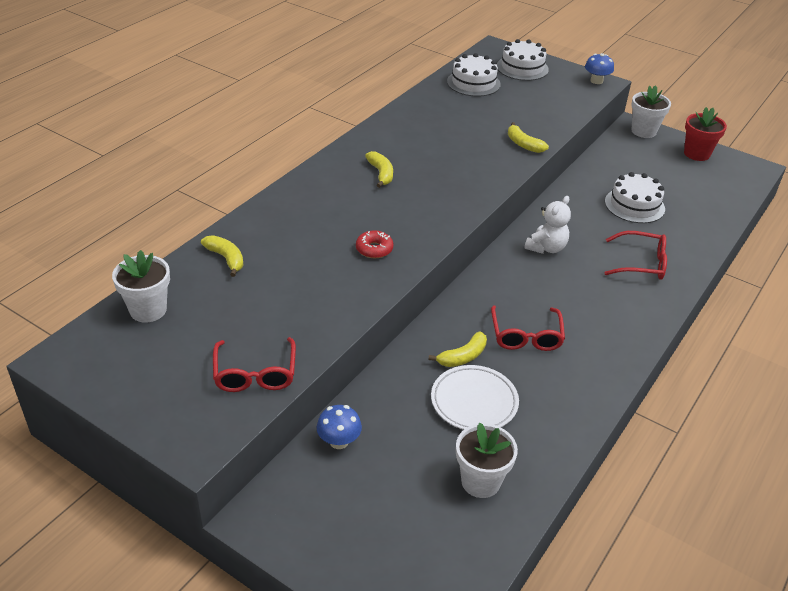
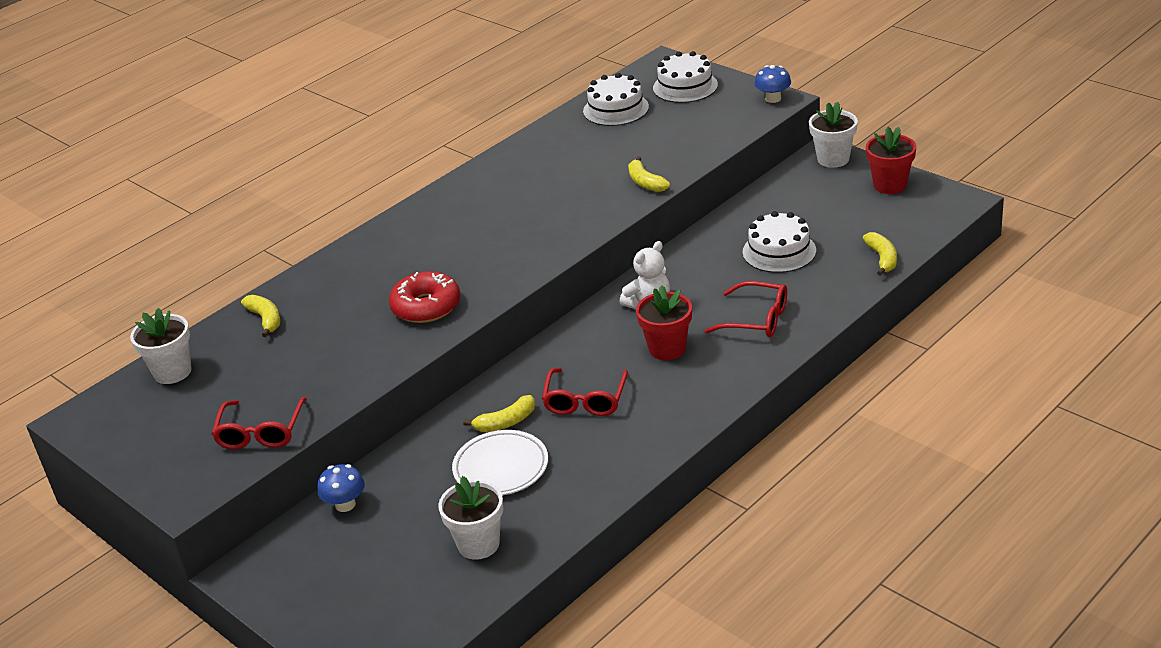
camera: 15 degrees right, 5 degrees down
red donut [356,230,393,258] -> red donut [389,271,460,323], size x1.69
yellow banana [365,151,393,188] -> yellow banana moved to [863,232,897,276]
none -> red flower pot [636,285,692,360]

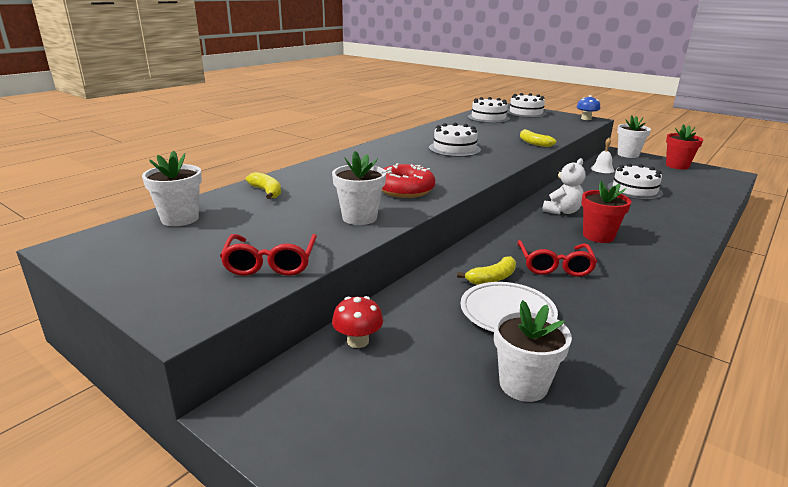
camera: 10 degrees left, 10 degrees down
blue mushroom [317,464,365,512] -> red mushroom [332,296,383,348]
red glasses [705,281,787,337] -> none
yellow banana [863,232,897,276] -> none
none -> white flower pot [332,151,386,225]
none -> white cake [429,123,481,157]
none -> white bell [591,138,615,173]

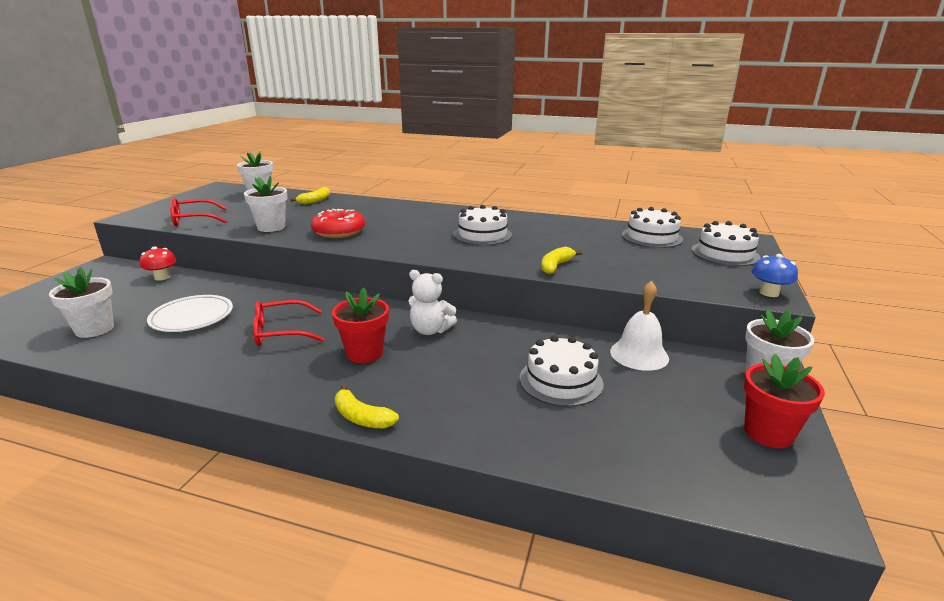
camera: 70 degrees right, 0 degrees up
yellow banana [457,256,516,285] -> yellow banana moved to [335,384,399,429]
white bell [591,138,615,173] -> white bell [610,281,669,371], size x1.52

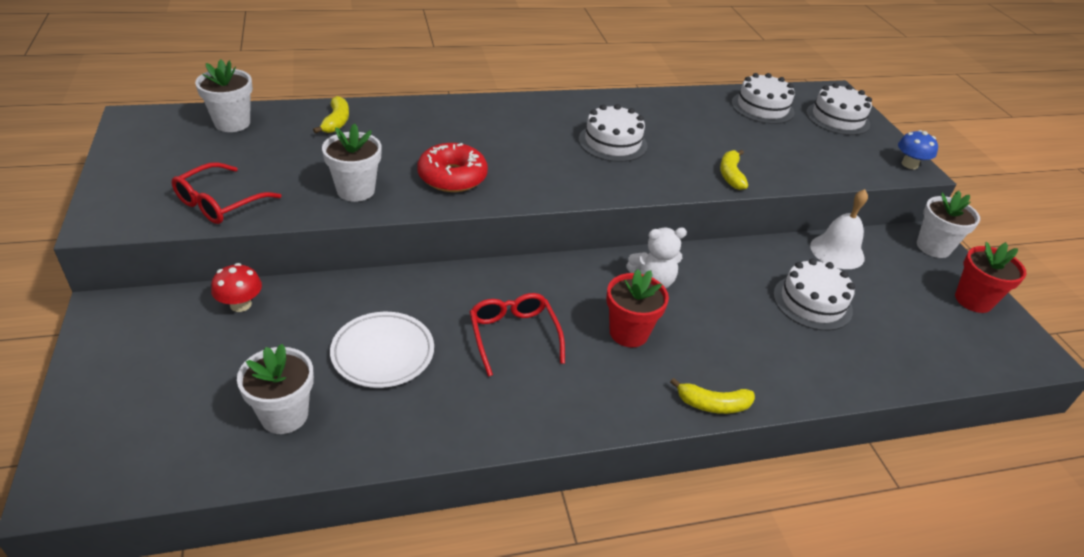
camera: 35 degrees left, 15 degrees up
red glasses [253,300,324,346] -> red glasses turned 120 degrees clockwise [469,293,565,377]

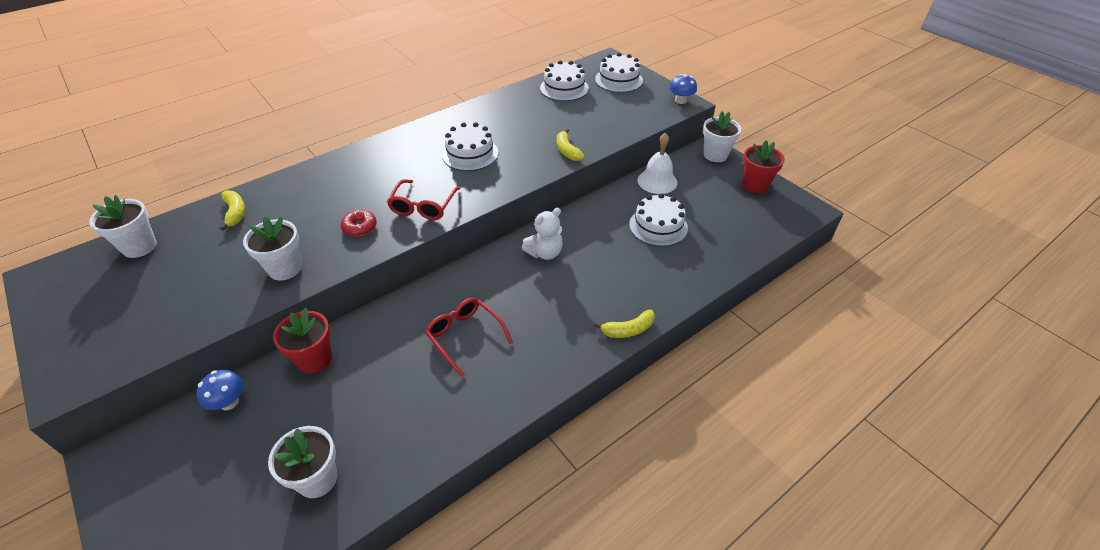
camera: 20 degrees left, 5 degrees up
red glasses [172,162,281,224] -> red glasses moved to [387,179,460,220]
red mushroom [211,263,262,312] -> blue mushroom [196,370,244,410]
white plate [330,312,434,388] -> none
red donut [417,143,488,192] -> red donut [341,210,377,237], size x0.59
red flower pot [606,269,669,347] -> red flower pot moved to [273,308,332,374]

